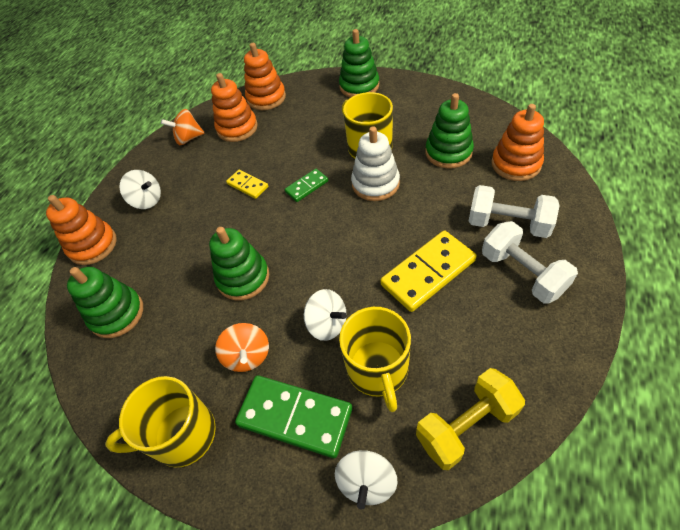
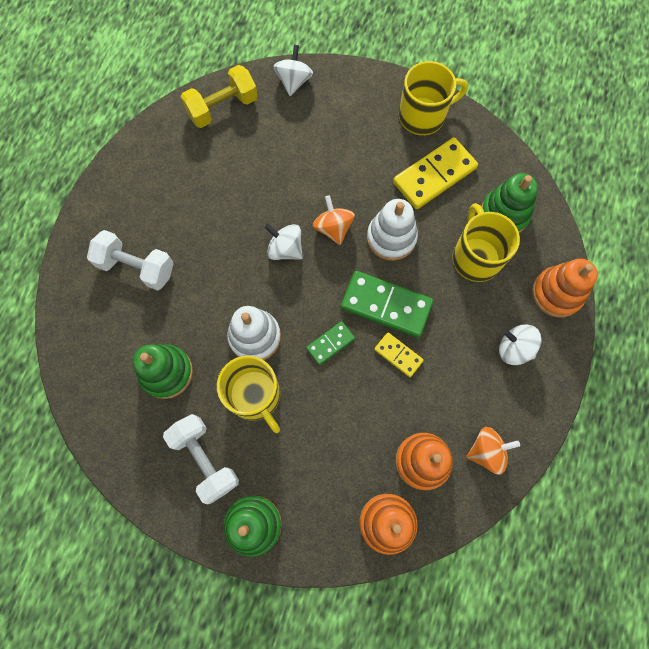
camera: 175 degrees right, 20 degrees up
green stacking toy [209,227,269,300] -> white stacking toy [367,199,418,261]
orange spinning top [215,323,269,372] -> orange spinning top moved to [313,195,355,245]
green domino [235,375,352,458] -> green domino moved to [341,271,433,338]
white spinning top [304,289,347,341] -> white spinning top moved to [264,224,303,260]
yellow mug [339,307,411,412] -> yellow mug moved to [452,203,520,282]
yellow domino [380,231,477,312] -> yellow domino moved to [393,138,478,209]
white dumbbell [482,221,578,303] -> white dumbbell moved to [163,414,239,504]
orange stacking toy [491,104,544,181] -> none

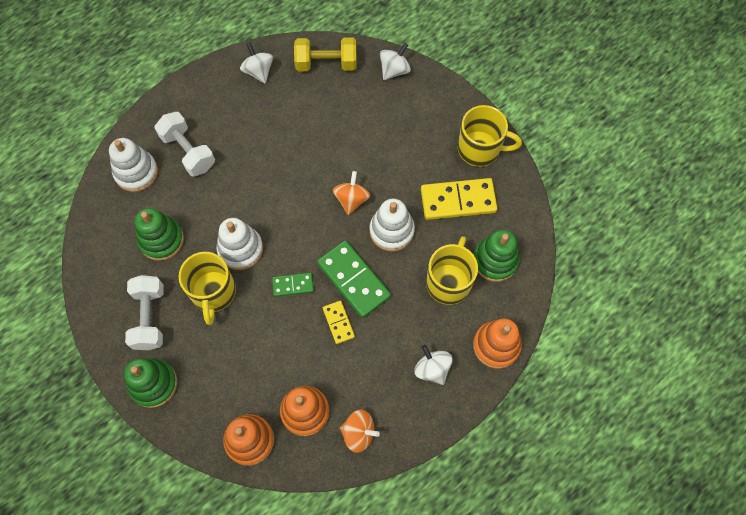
camera: 30 degrees right, 5 degrees down
white spinning top [264,224,303,260] -> white spinning top moved to [240,43,273,84]
none -> white stacking toy [109,138,158,192]

